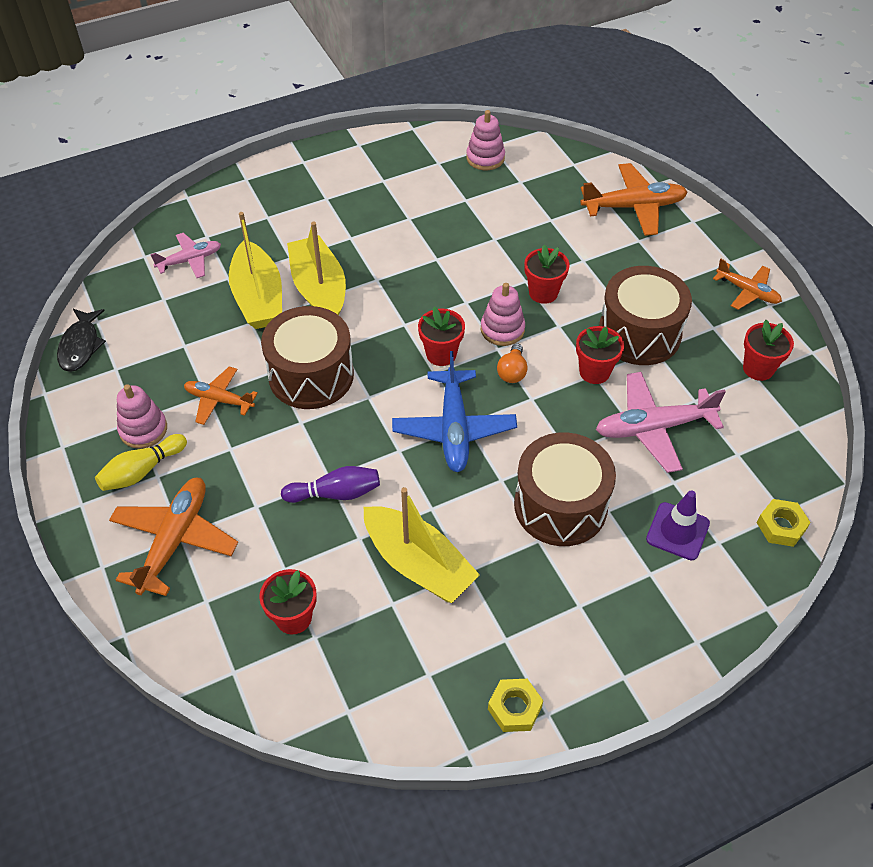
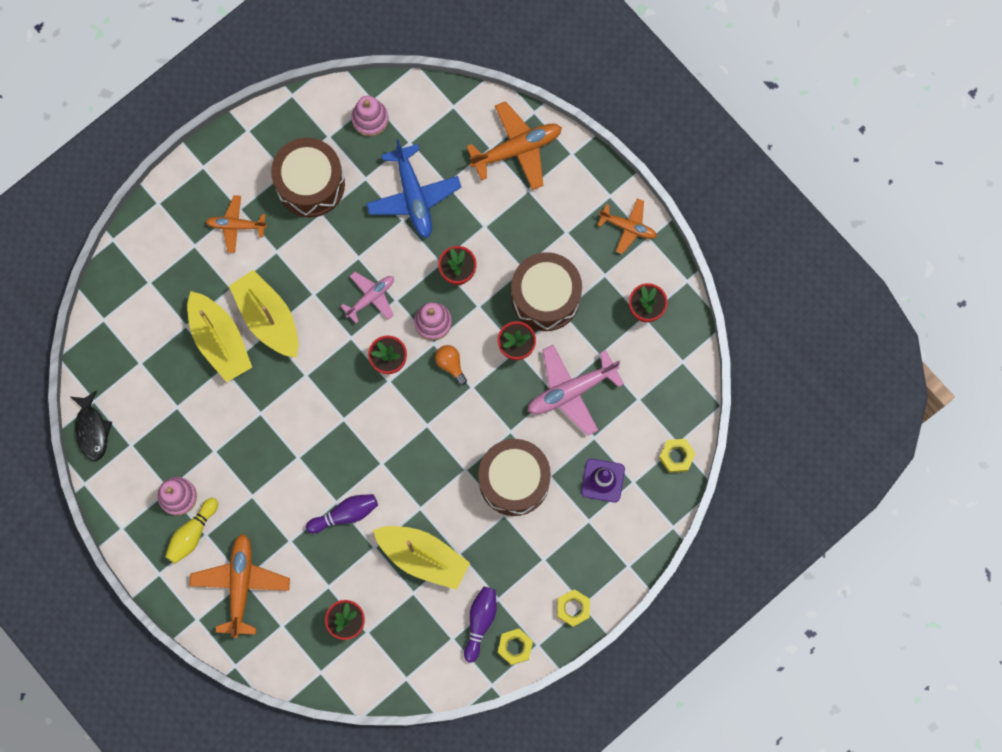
camera: 15 degrees left, 25 degrees up
pink plane [150,233,221,278] -> pink plane moved to [341,272,394,323]
orange plane [184,367,258,425] -> orange plane moved to [206,195,267,253]
brown drum [261,306,354,409] -> brown drum moved to [271,138,345,218]
blue plane [392,351,517,472] -> blue plane moved to [366,139,461,238]
orange light bulb [497,343,528,383] -> orange light bulb turned 150 degrees clockwise [435,345,467,386]
none -> purple bowling pin [464,587,497,663]
none -> yellow nut [557,589,590,627]

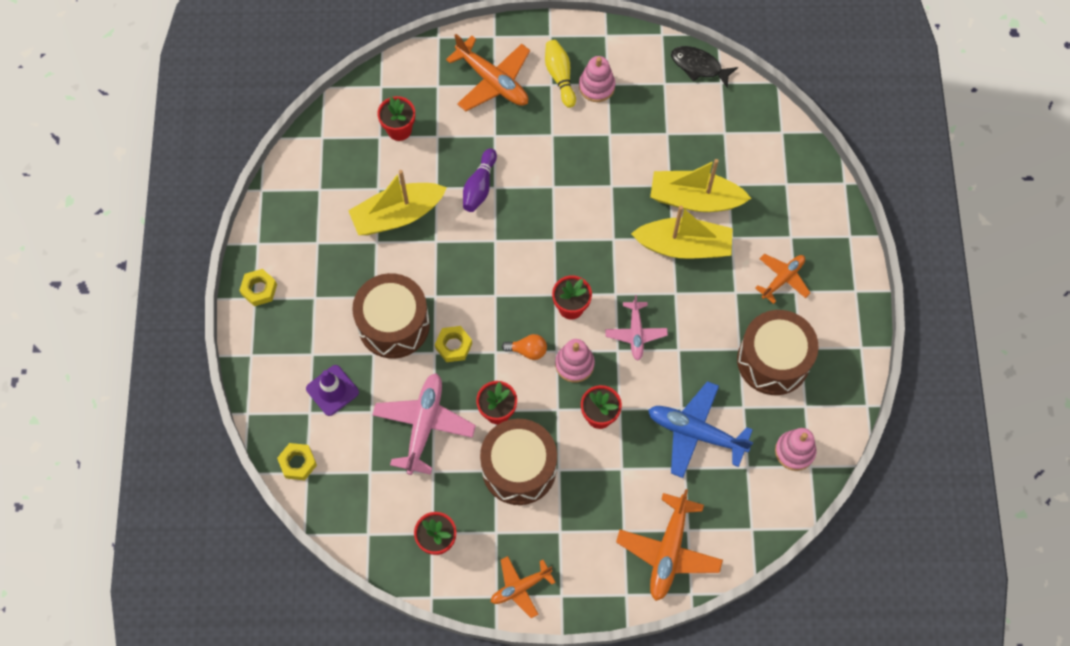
camera: 130 degrees right, 10 degrees down
purple bowling pin [464,587,497,663] -> none
yellow nut [498,628,533,665] -> yellow nut moved to [435,326,472,362]

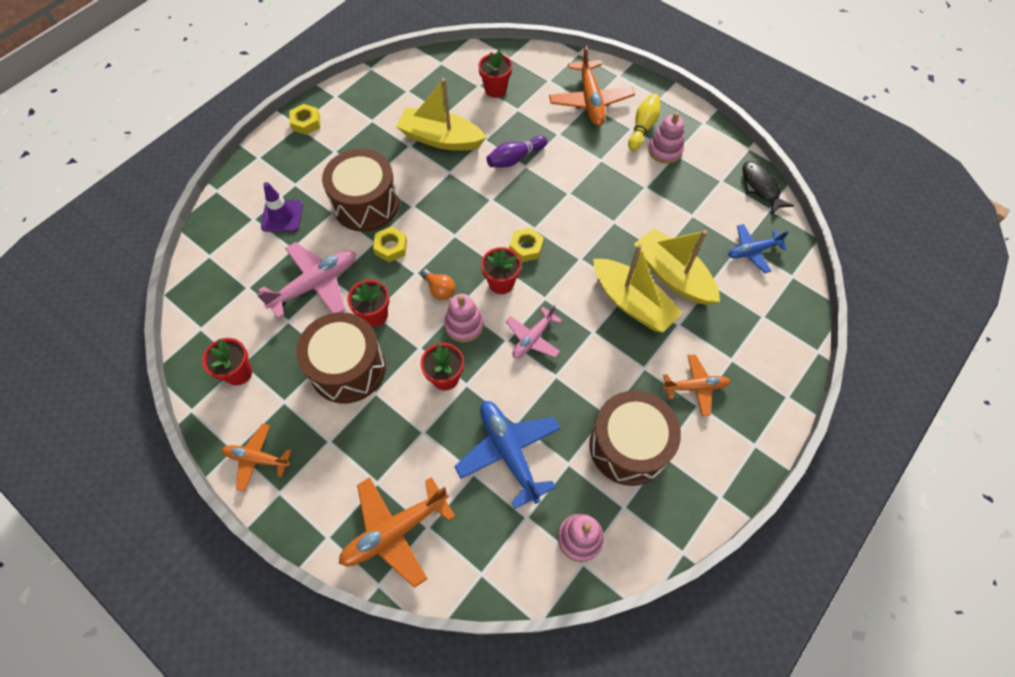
camera: 40 degrees right, 5 degrees down
yellow nut [277,443,317,480] -> yellow nut moved to [509,227,544,262]
none -> blue plane [728,224,789,274]

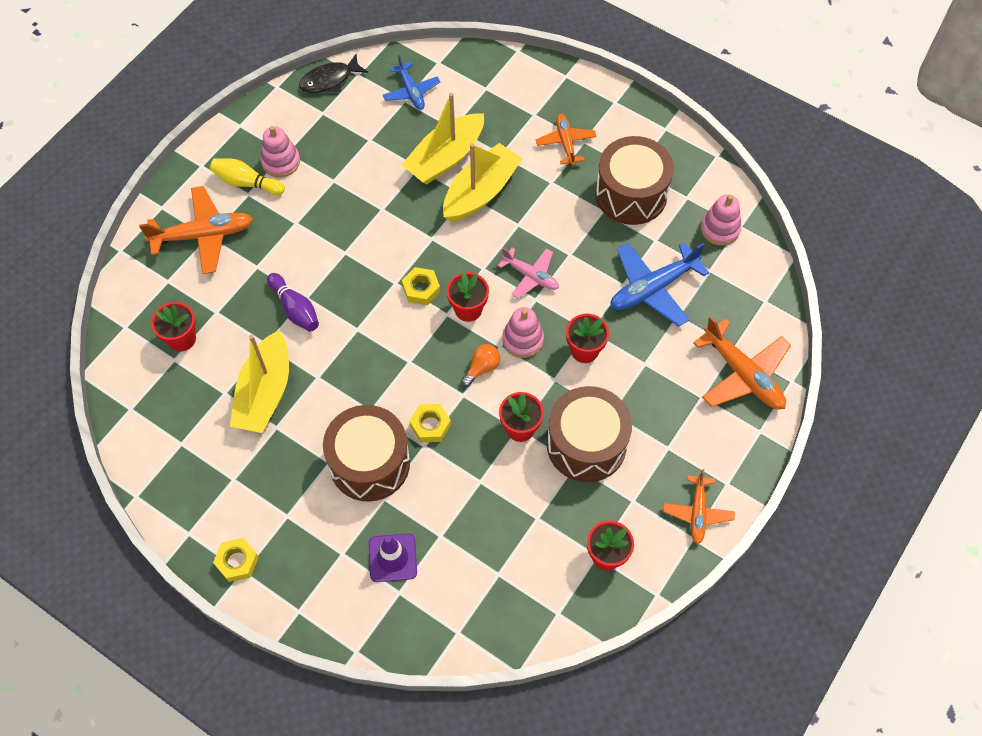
camera: 95 degrees left, 0 degrees up
pink plane [256,242,356,319] -> none

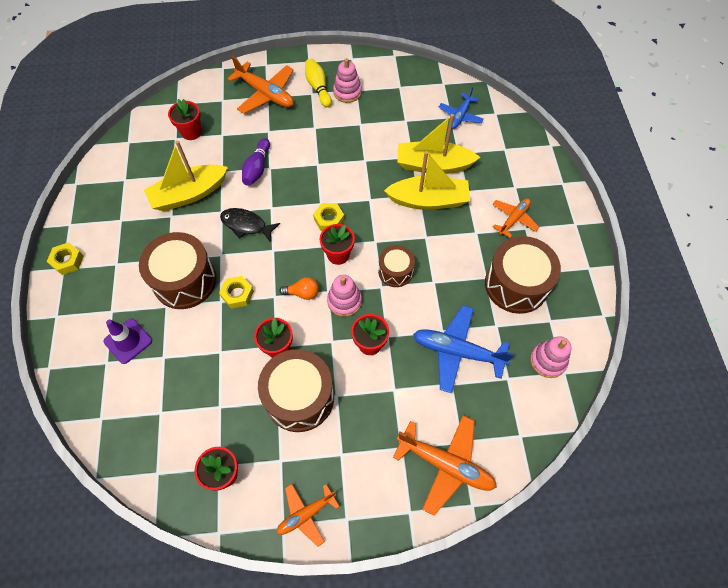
camera: 50 degrees right, 0 degrees up
black fish [299,54,368,93] -> black fish moved to [220,208,280,242]
pink plane [498,248,559,299] -> brown drum [378,245,415,287]
orange plane [693,316,791,410] -> orange plane turned 75 degrees counterclockwise [393,415,497,516]

